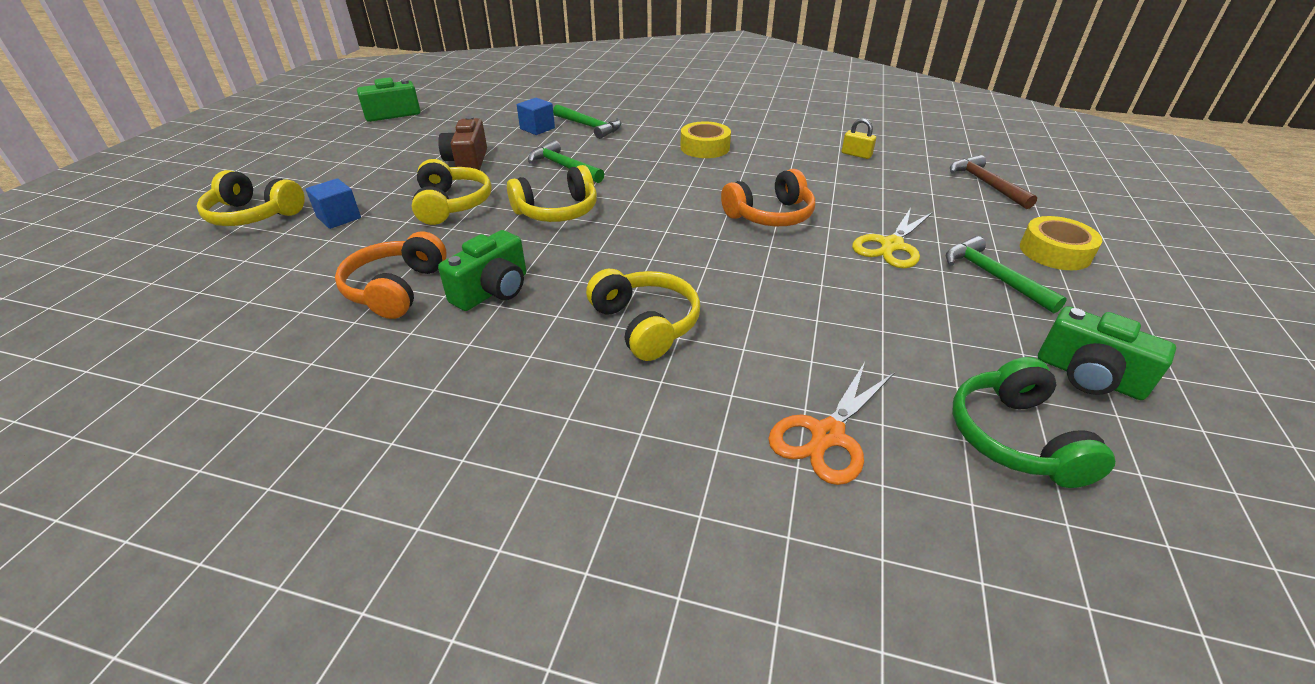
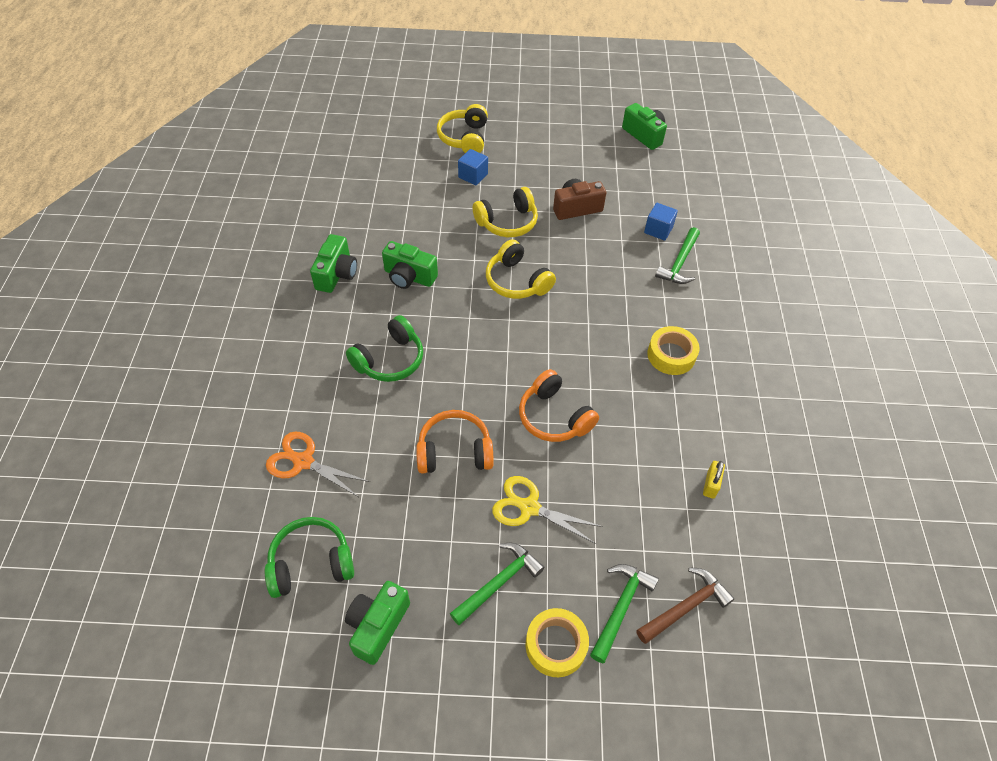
camera: 75 degrees right, 15 degrees up
orange headphones [335,231,447,319] -> orange headphones moved to [416,410,494,474]
green hammer [528,140,604,183] -> green hammer moved to [590,564,659,663]
yellow headphones [586,269,700,361] -> green headphones [346,315,423,382]
none -> green camera [310,234,357,293]

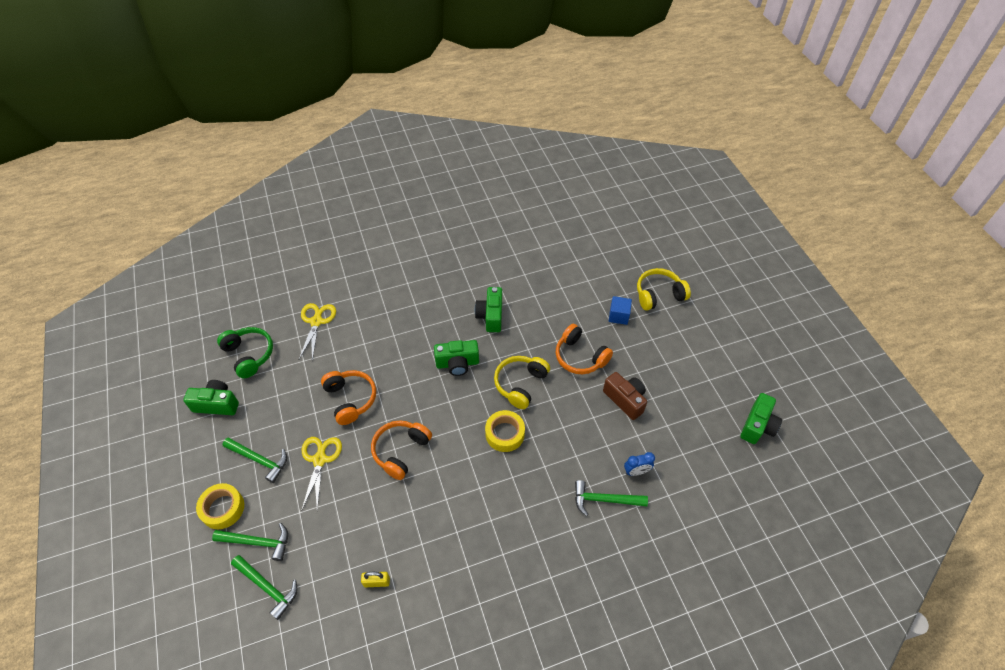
camera: 70 degrees right, 0 degrees up
orange scissors [266,431,370,497] -> yellow scissors [299,303,336,361]
green camera [310,234,357,293] -> green camera moved to [434,340,479,376]
green headphones [346,315,423,382] -> none
yellow headphones [473,187,538,237] -> orange headphones [556,324,613,374]
brown hammer [636,568,734,644] -> green hammer [231,555,298,620]
blue cube [644,203,678,241] -> blue clock [624,452,655,476]
yellow tape [647,326,699,375] -> yellow tape moved to [485,410,525,452]

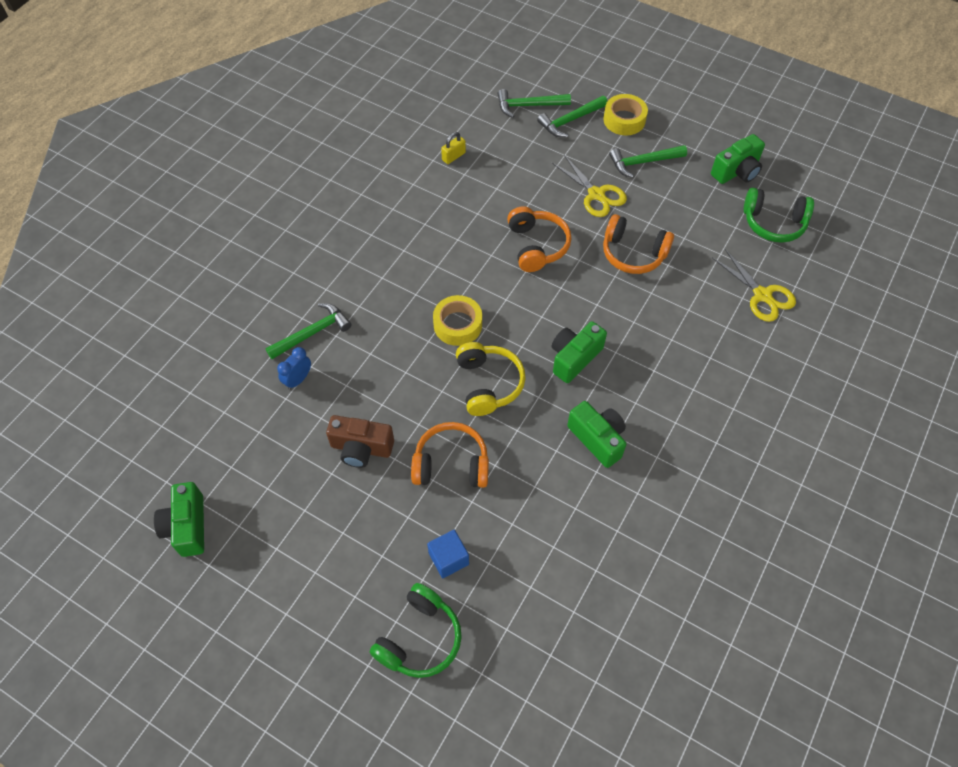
camera: 140 degrees right, 5 degrees up
yellow headphones [637,268,691,311] -> green headphones [370,583,462,678]

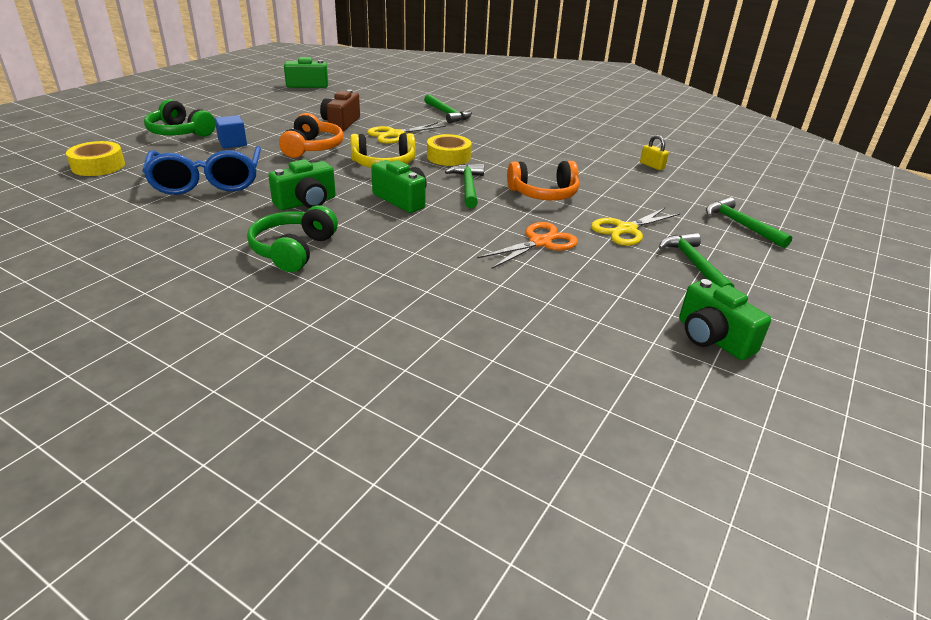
camera: 90 degrees right, 25 degrees down
blue clock [277,347,311,390] -> none
green hammer [497,89,571,118] -> green hammer moved to [445,164,484,208]
yellow tape [603,94,648,135] -> yellow tape moved to [66,141,125,176]
orange headphones [603,214,674,274] -> orange scissors [477,222,578,269]
yellow scissors [712,249,796,322] -> yellow scissors moved to [367,122,446,144]
green headphones [744,188,814,243] -> green headphones moved to [247,205,338,272]
none -> blue glasses [143,146,261,195]

